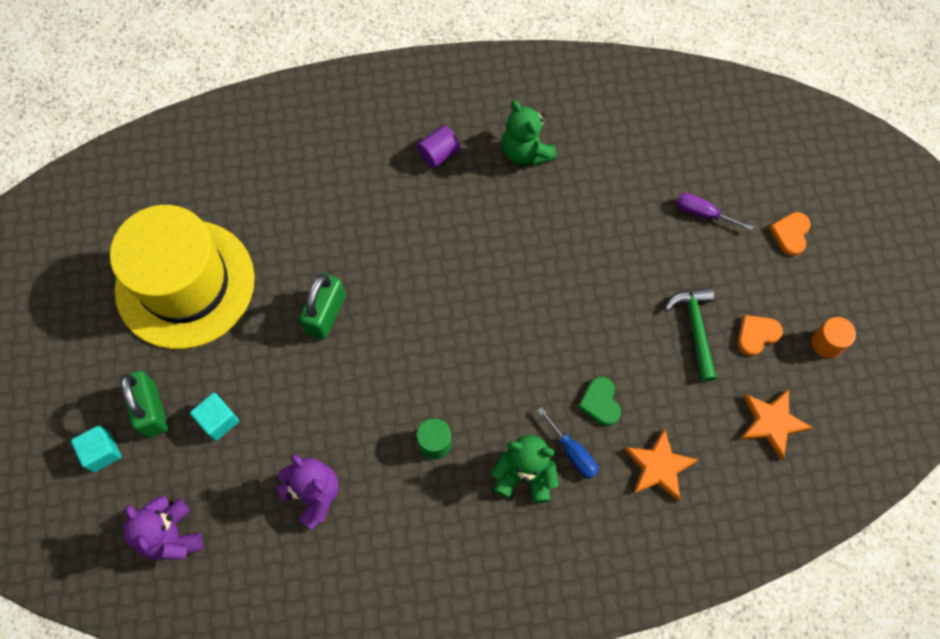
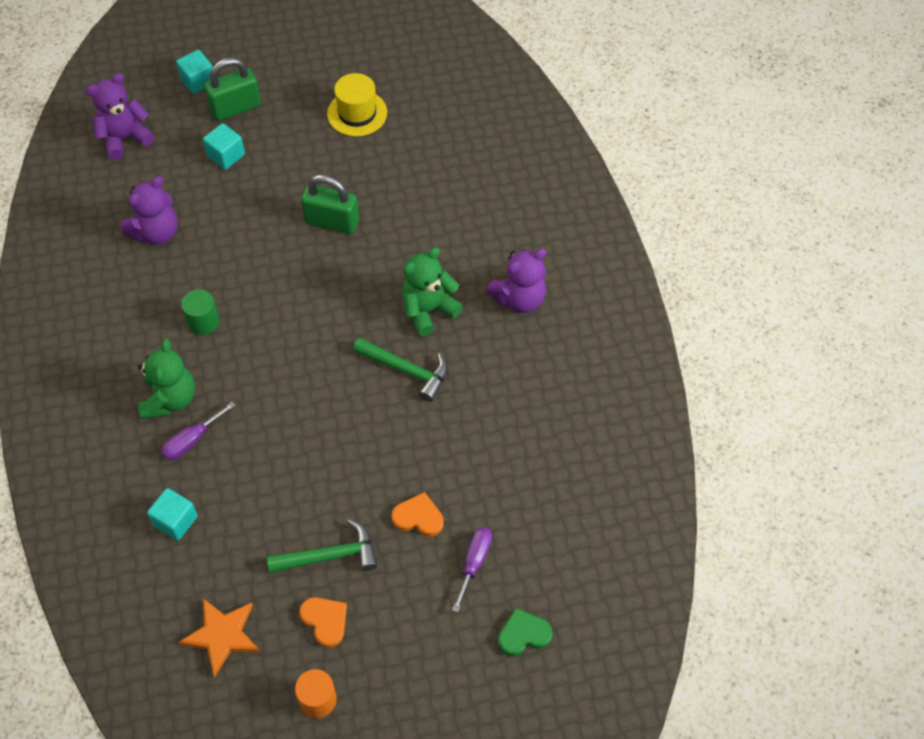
camera: 85 degrees right, 10 degrees down
yellow hat [110,205,255,349] -> yellow hat [327,73,387,136], size x0.47
purple cylinder [417,125,461,168] -> purple teddy bear [486,249,547,313]
green teddy bear [502,100,557,166] -> green teddy bear moved to [402,247,463,336]
blue screwdriver [537,407,599,479] -> purple screwdriver [161,402,236,460]
green heart [578,377,621,426] -> green heart moved to [498,608,553,656]
orange star [624,428,698,501] -> turquoise cube [147,488,198,541]
orange heart [769,212,811,256] -> orange heart moved to [391,492,444,536]
none -> green hammer [353,338,448,402]

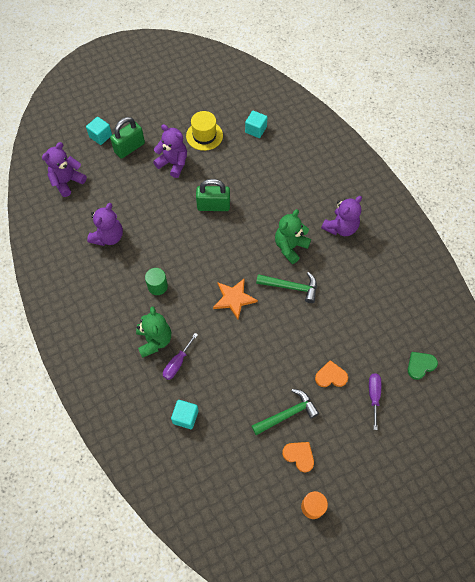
camera: 15 degrees left, 5 degrees up
orange star [179,599,260,677] -> orange star moved to [213,278,258,320]
turquoise cube [203,123,245,170] -> turquoise cube moved to [245,111,268,138]
green heart [498,608,553,656] -> green heart moved to [408,352,438,380]
none -> purple teddy bear [153,124,187,178]

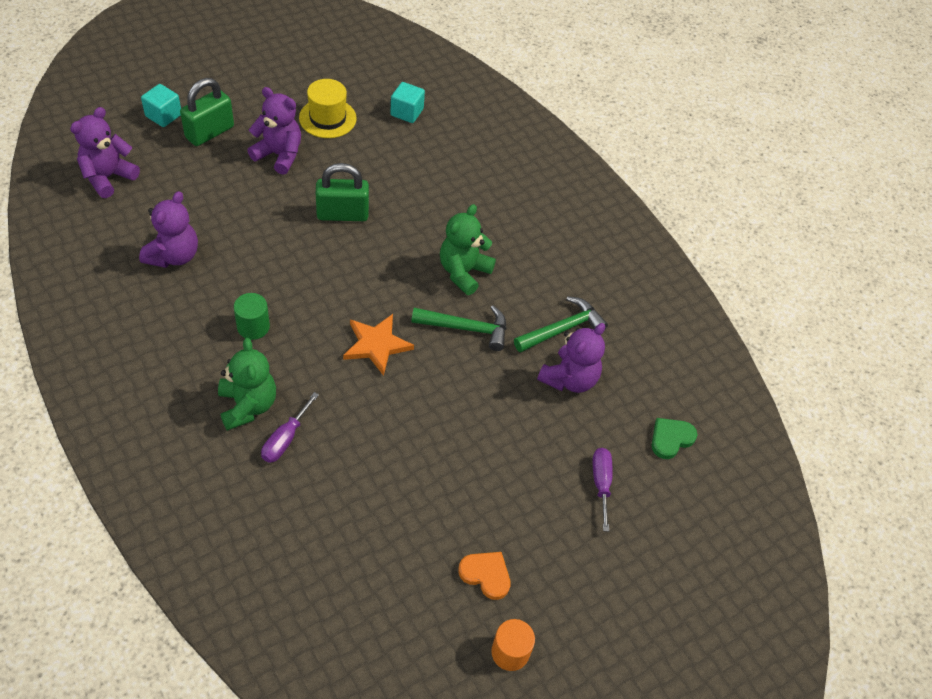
camera: 10 degrees left, 10 degrees down
turquoise cube [171,400,199,429] -> none
green hammer [252,389,319,435] -> green hammer moved to [514,296,608,353]
orange heart [315,360,348,387] -> none
purple teddy bear [321,196,362,236] -> purple teddy bear moved to [537,323,605,393]

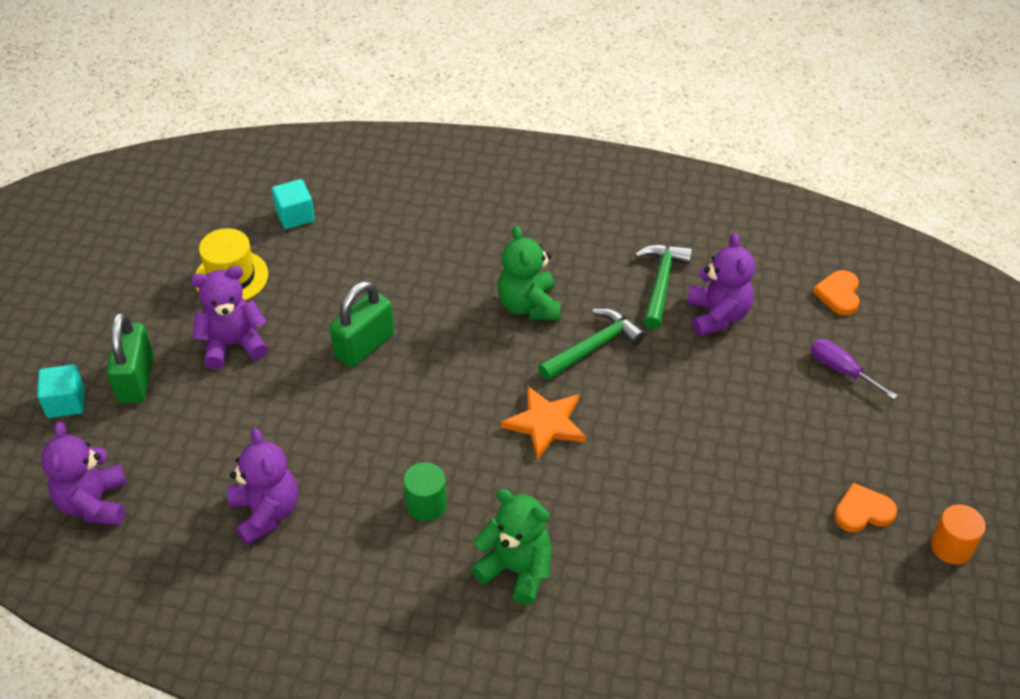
camera: 40 degrees left, 5 degrees down
purple screwdriver [261,392,319,463] -> none
green heart [652,418,697,459] -> orange heart [813,270,860,315]

